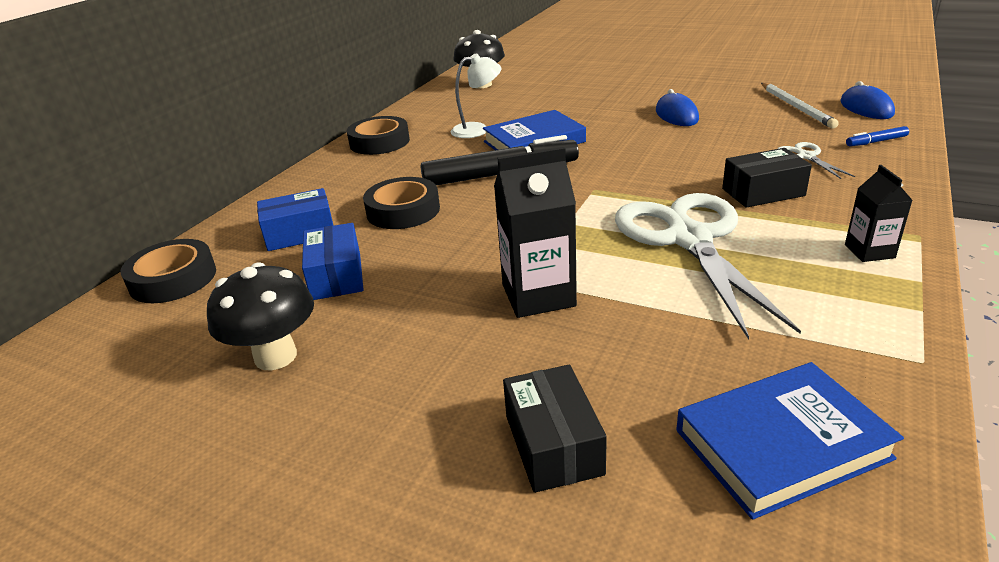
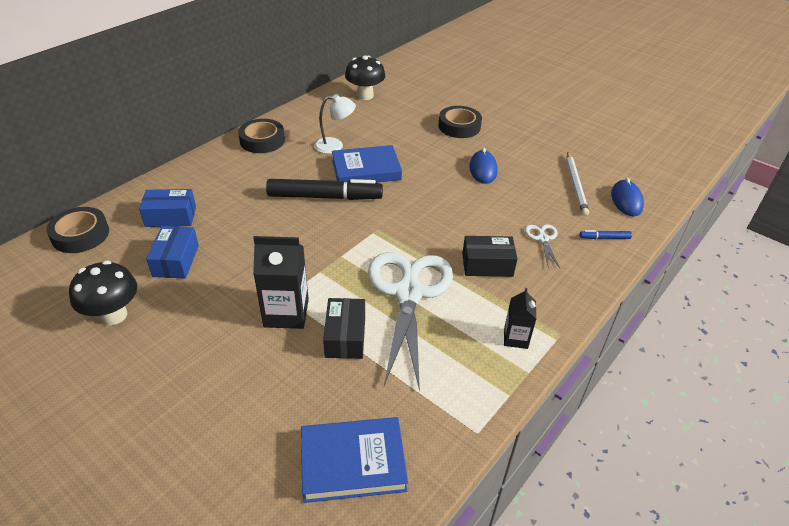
camera: 10 degrees right, 10 degrees up
black tape [363,177,440,229] -> black tape moved to [438,106,482,138]
black box [503,365,607,493] -> black box moved to [323,298,365,359]

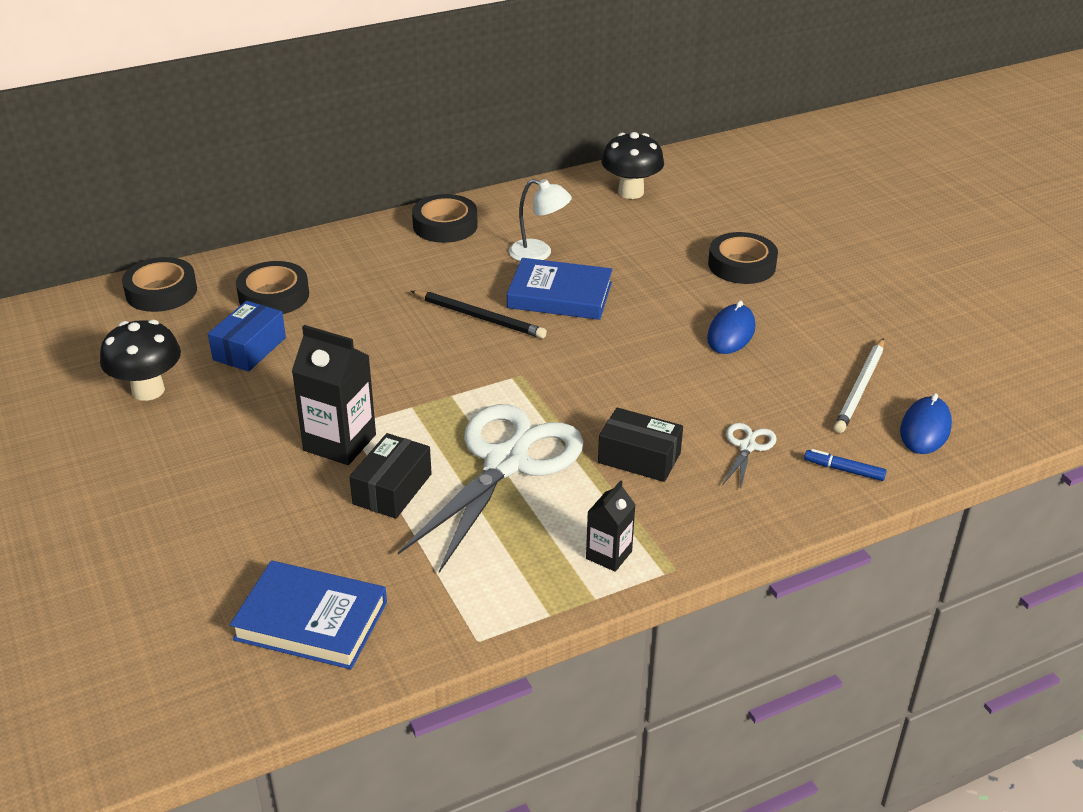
camera: 25 degrees right, 5 degrees down
blue box [139,189,196,227] -> black tape [236,261,309,314]
black marker [266,179,383,200] -> black pencil [411,291,547,339]

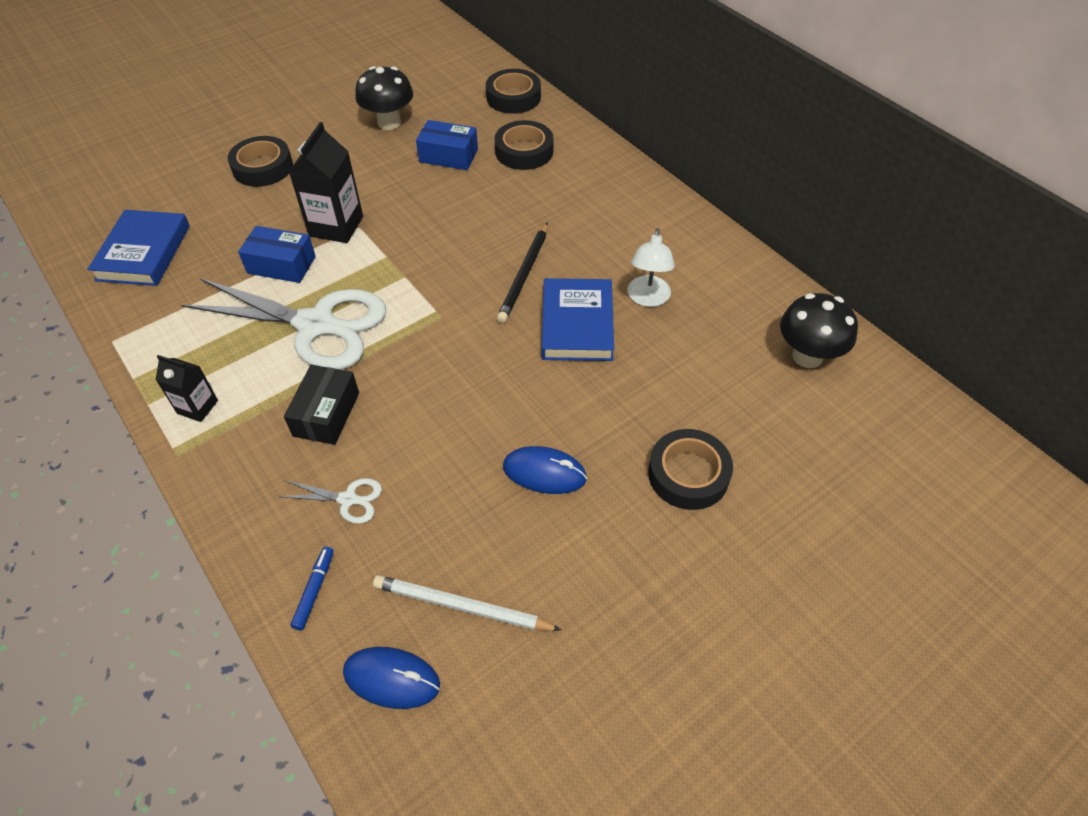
camera: 80 degrees right, 15 degrees up
black box [349,433,432,519] -> blue box [238,226,316,283]
black tape [412,194,478,243] -> black tape moved to [228,136,293,187]

